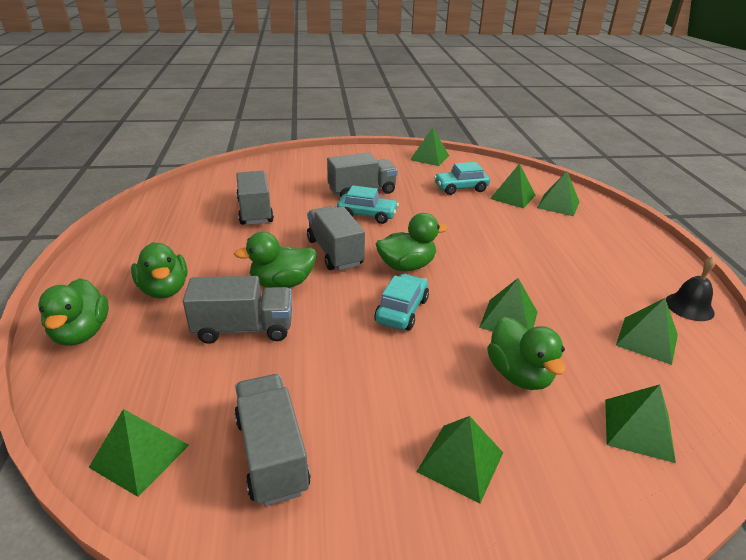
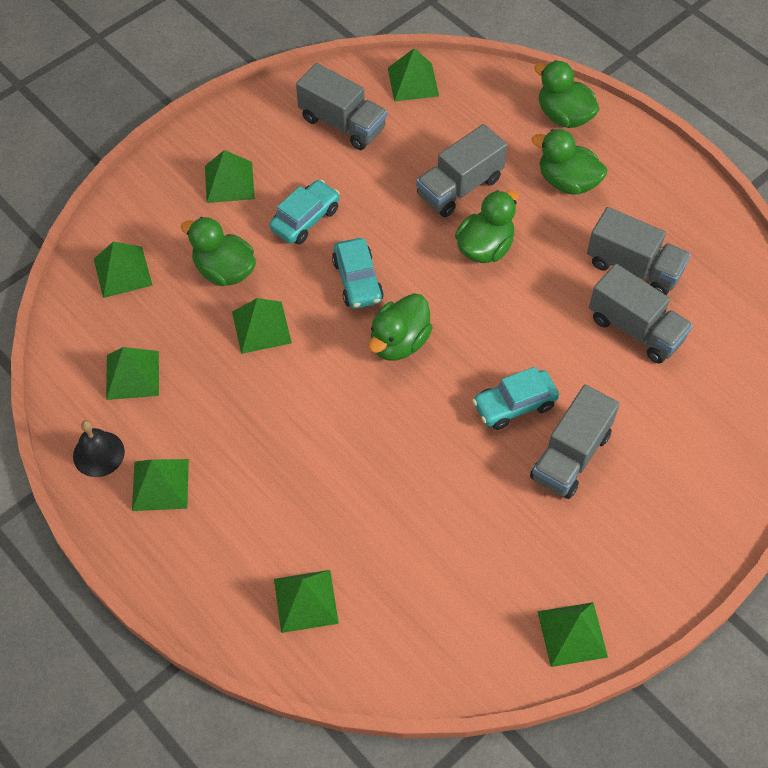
camera: 145 degrees right, 25 degrees up
grey truck [307,206,365,270] -> grey truck moved to [587,207,691,295]
turquoise car [434,162,490,195] -> turquoise car moved to [269,179,340,245]
green pyramid [490,163,536,208] -> green pyramid moved to [132,459,189,511]

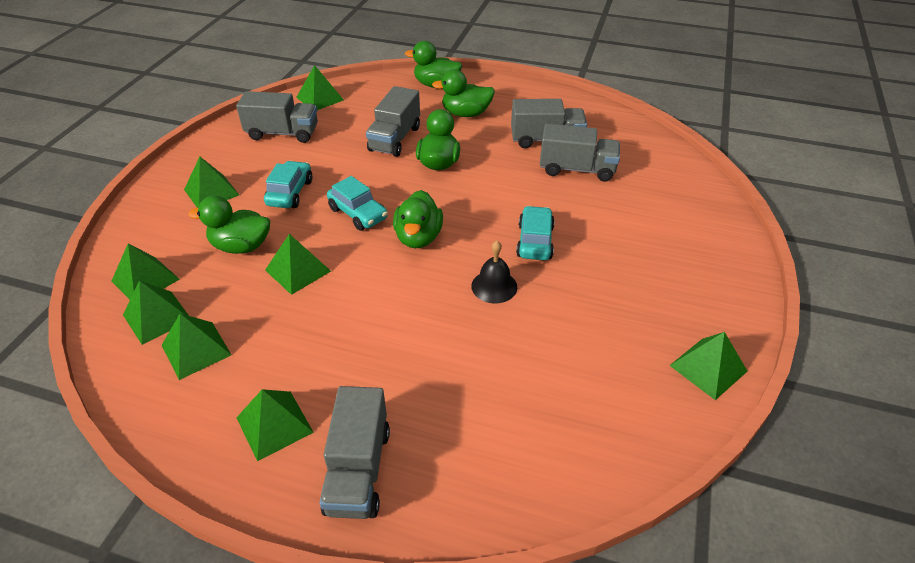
camera: 30 degrees left, 15 degrees down
black bell [73,420,125,477] -> black bell moved to [471,241,517,303]
green pyramid [274,570,339,633] -> green pyramid moved to [123,280,189,345]
turquoise car [472,367,559,430] -> turquoise car turned 150 degrees clockwise [516,206,555,260]
grey truck [530,385,620,499] -> grey truck moved to [319,386,390,519]

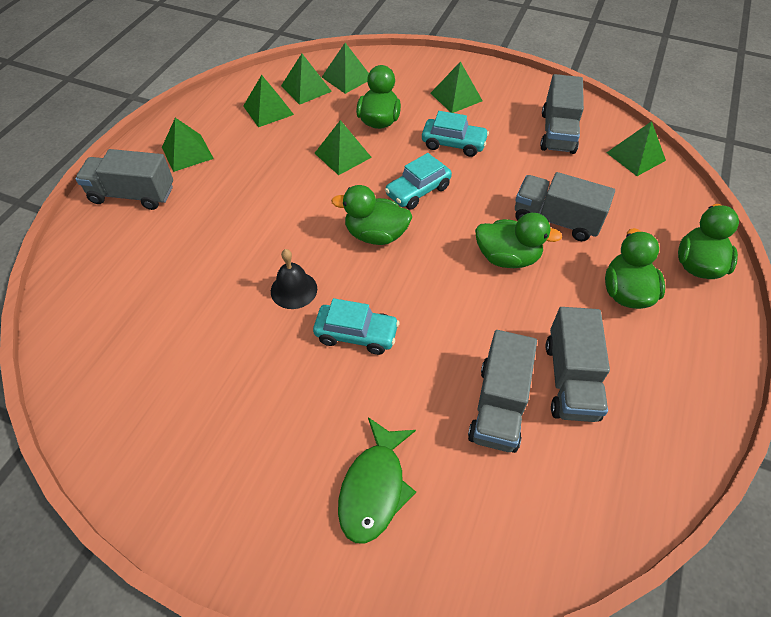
camera: 95 degrees right, 10 degrees up
green pyramid [669,332,747,400] -> none
none -> green fish [338,417,416,543]

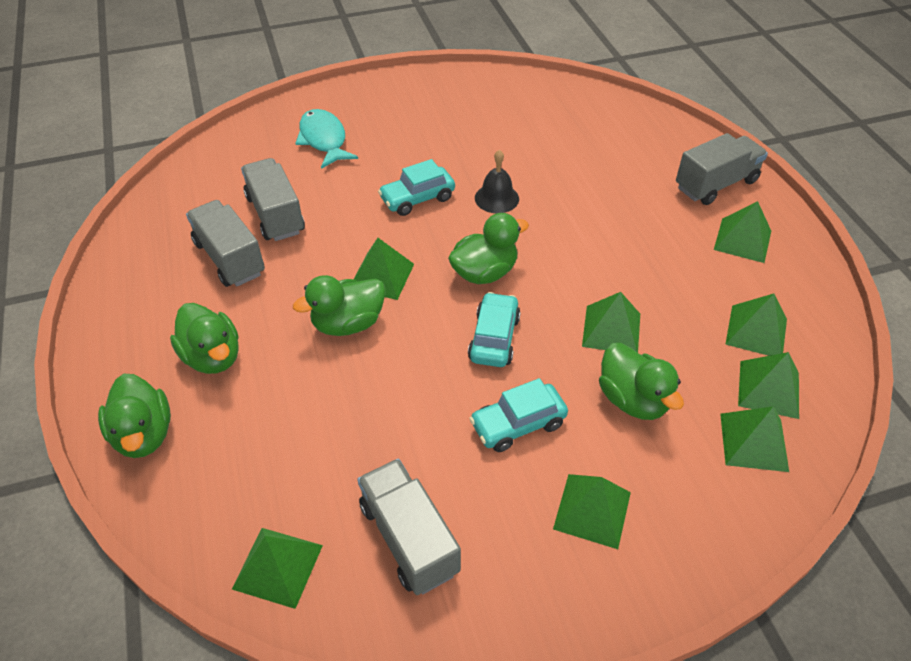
camera: 140 degrees right, 5 degrees down
green fish [338,417,416,543] -> turquoise fish [295,109,358,169]
grey truck [515,172,615,241] -> none
none -> green pyramid [354,238,414,300]

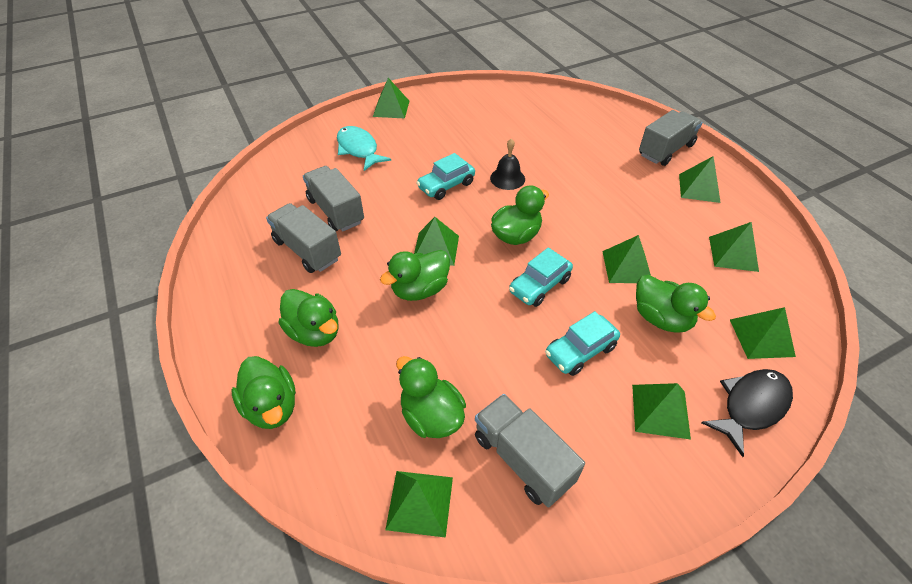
camera: 10 degrees left, 0 degrees up
turquoise car [468,292,521,367] -> turquoise car turned 135 degrees counterclockwise [509,248,573,307]
green pyramid [738,352,799,419] -> green pyramid moved to [373,78,409,119]
none -> green duck [396,356,466,438]
none -> black fish [701,369,793,457]

